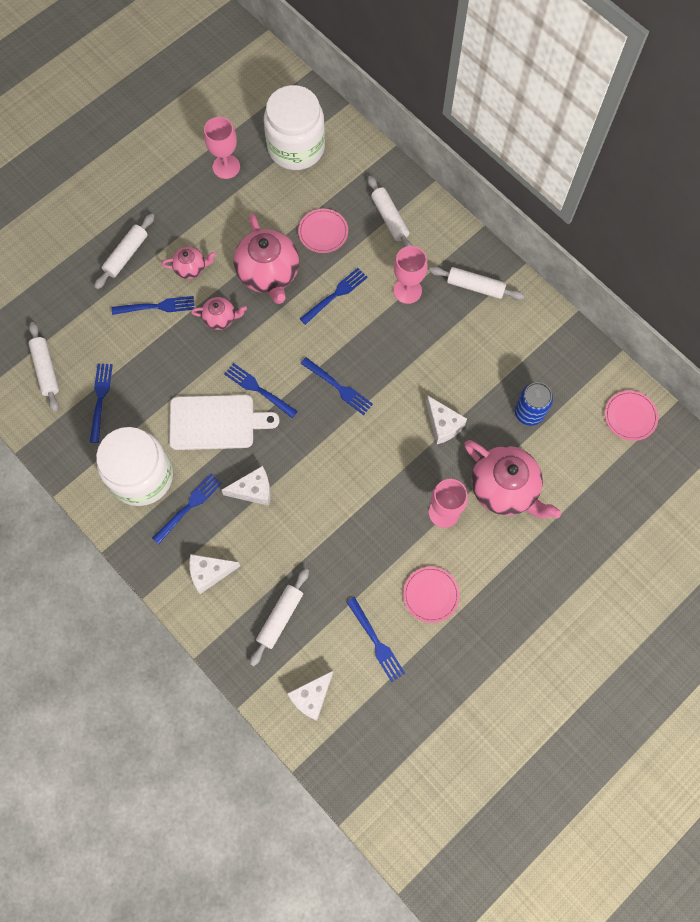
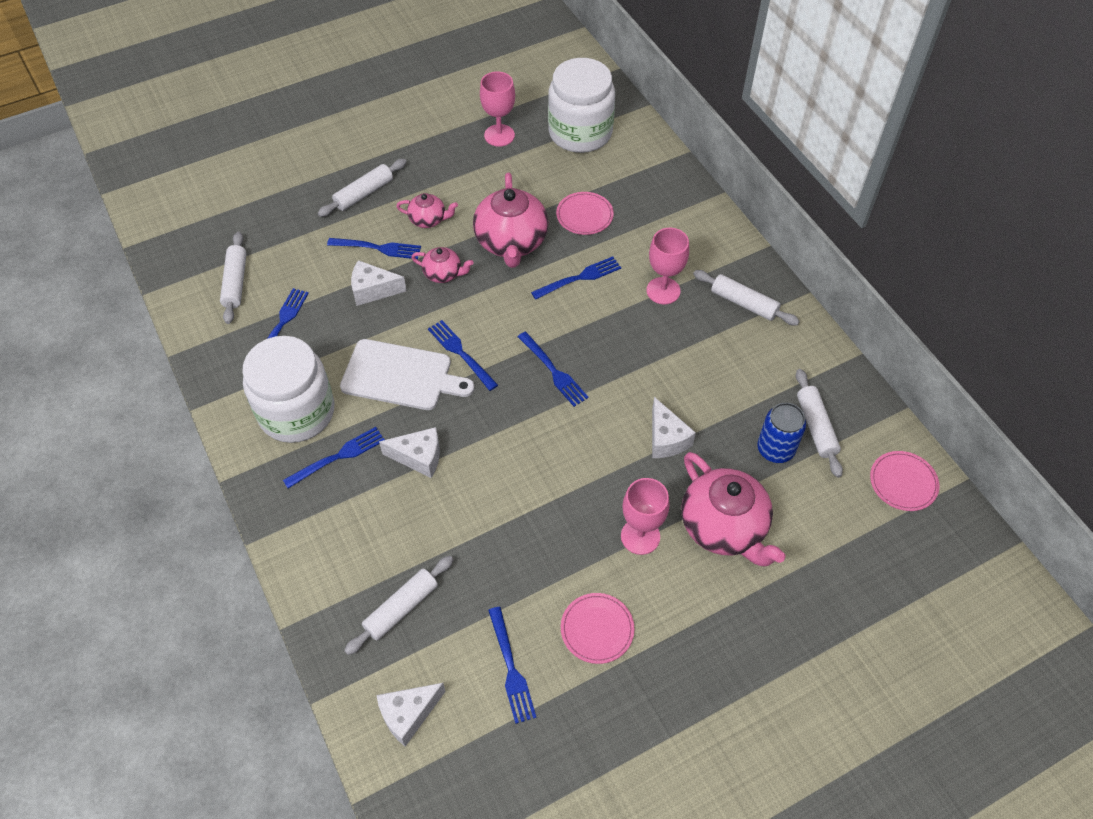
camera: 15 degrees right, 15 degrees down
white cheese [189,554,240,594] -> white cheese moved to [351,260,407,306]
white rolling pin [368,176,413,247] -> white rolling pin moved to [796,369,843,478]

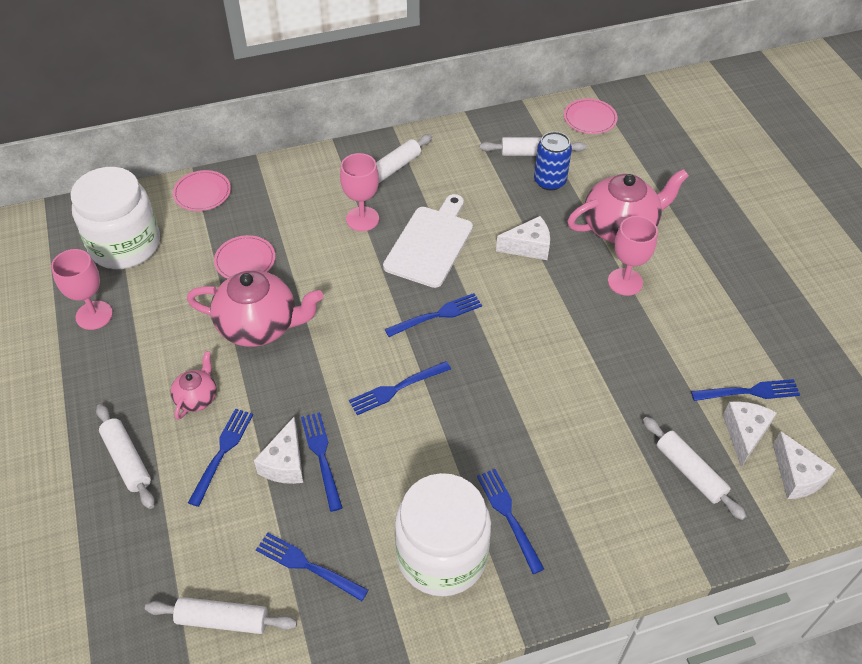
camera: 80 degrees left, 5 degrees down
white cutting board [340,339,475,410] -> white cutting board moved to [383,194,473,288]
white cheese [379,427,440,478] -> white cheese moved to [723,401,777,467]
pink teapot [411,247,473,283] -> none
blue fork [531,257,621,300] -> blue fork moved to [301,412,343,512]
pink plate [561,593,634,664] -> pink plate moved to [173,170,231,211]

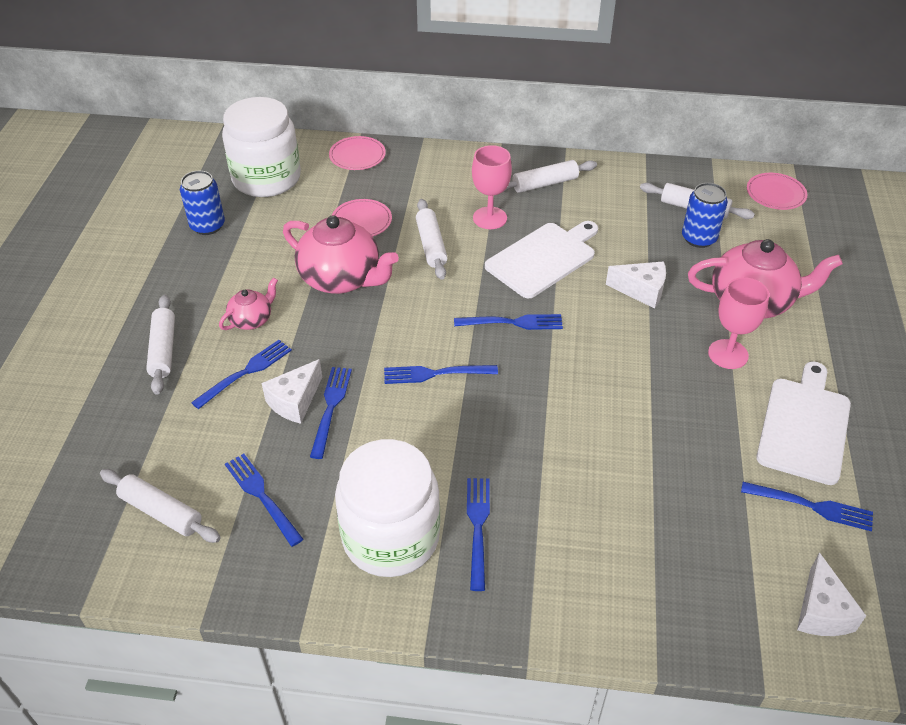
camera: 25 degrees right, 5 degrees down
pink goblet [51,249,113,330] -> blue can [180,171,225,235]
white rolling pin [643,417,746,520] -> white rolling pin moved to [416,199,448,280]
white cheese [723,401,777,467] -> none
none -> white cutting board [757,361,851,485]

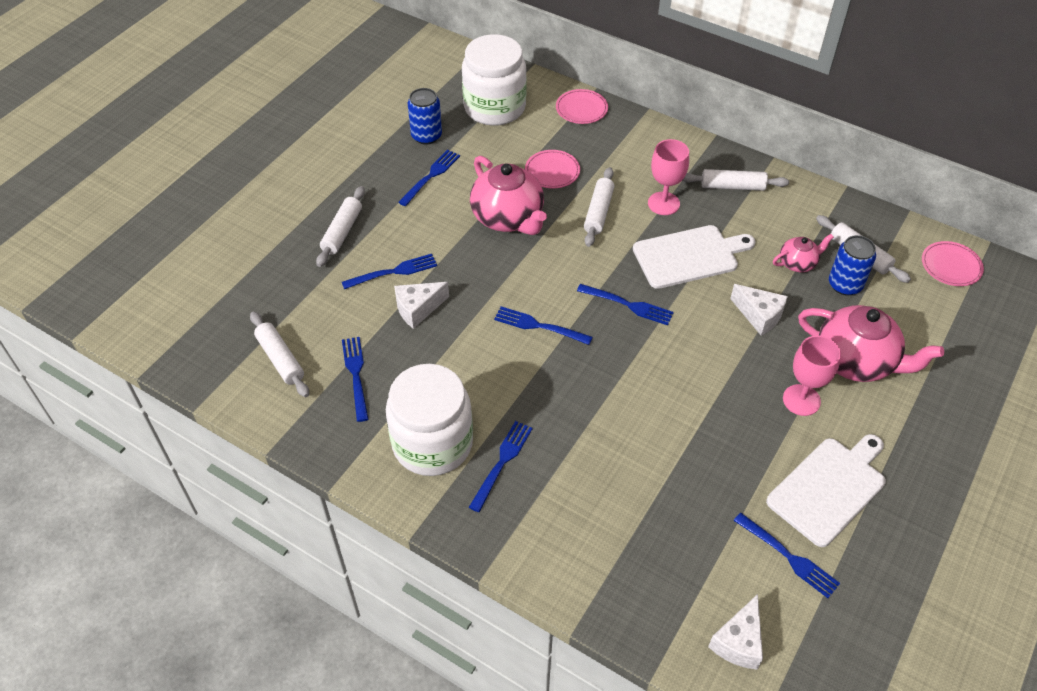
camera: 25 degrees right, 5 degrees up
pink teapot [219,277,278,330] -> pink teapot moved to [773,234,834,272]
blue fork [310,367,352,459] -> blue fork moved to [398,150,460,206]

